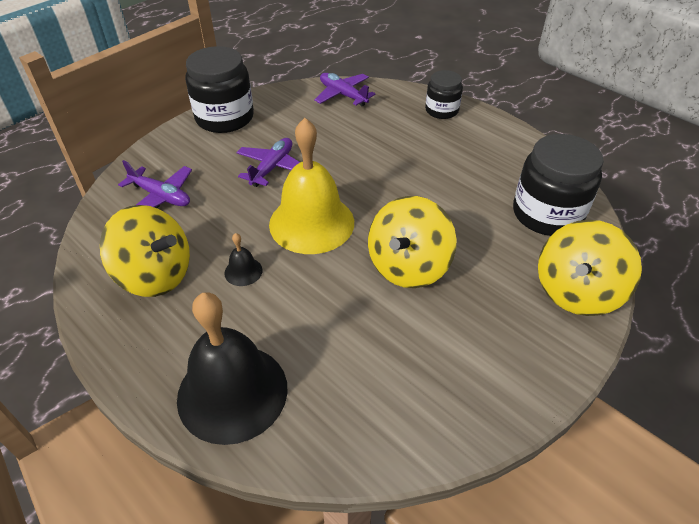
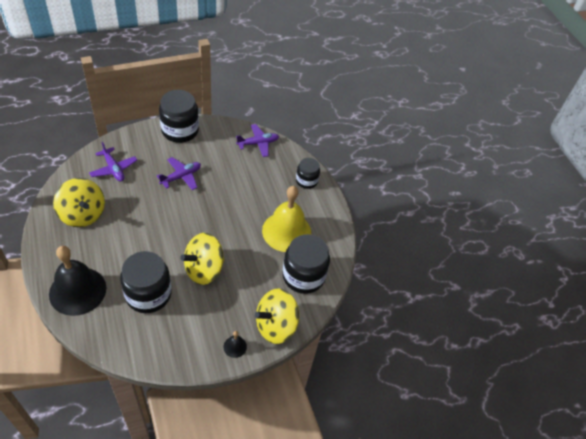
camera: 20 degrees right, 5 degrees up
black bell [224,233,263,286] -> black bell moved to [224,331,247,358]
yellow bell [269,118,354,254] -> yellow bell moved to [262,186,311,252]
purple plane [314,73,376,106] -> purple plane turned 90 degrees clockwise [236,124,279,157]
none -> black jar [120,251,171,313]

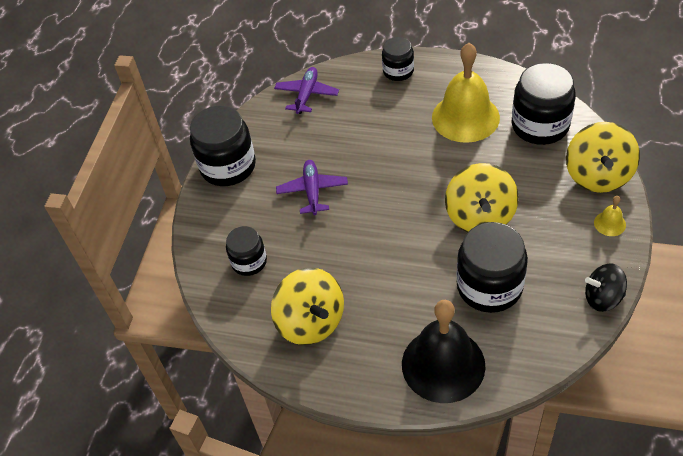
camera: 45 degrees left, 0 degrees up
yellow spinning top [53,178,105,227] -> yellow spinning top turned 60 degrees clockwise [271,268,344,345]
purple plane [89,142,137,181] -> black jar [226,226,267,276]
black bell [224,331,247,358] -> yellow bell [594,196,626,236]
none -> black spinning top [585,264,627,312]

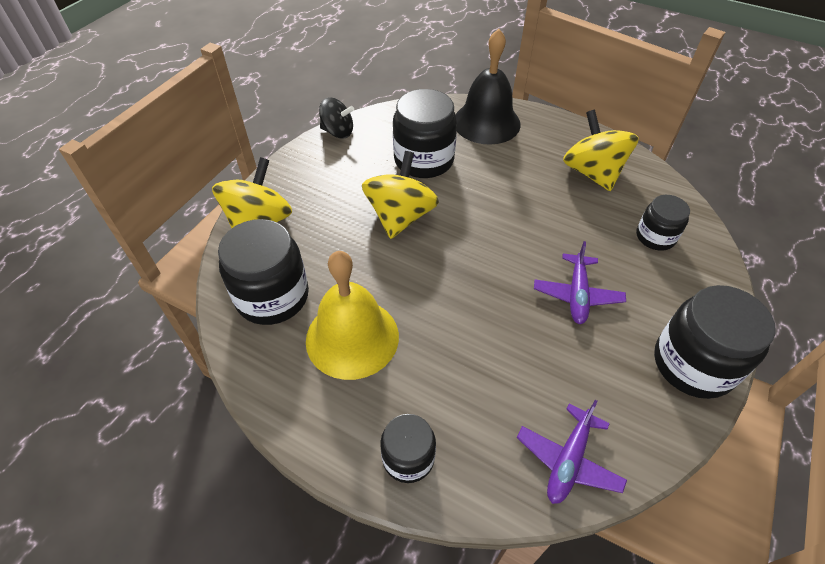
camera: 170 degrees left, 0 degrees up
yellow bell [594,196,626,236] -> none

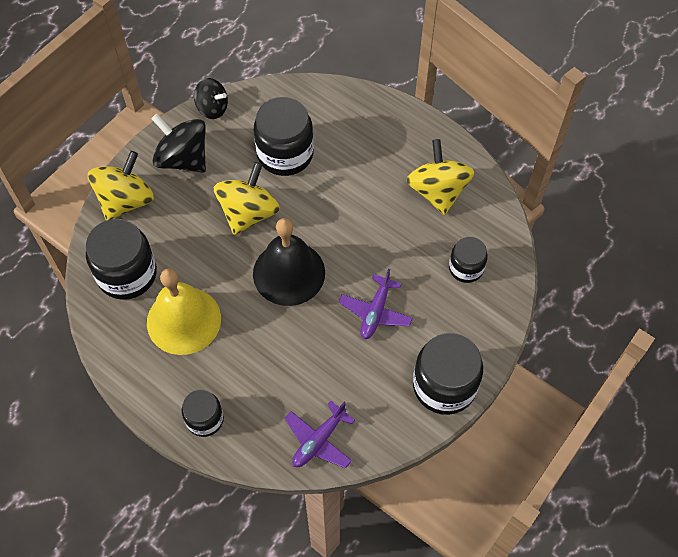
camera: 10 degrees right, 10 degrees up
black bell [456,29,521,145] -> black bell moved to [253,218,325,306]
none -> black spinning top [151,114,206,173]

